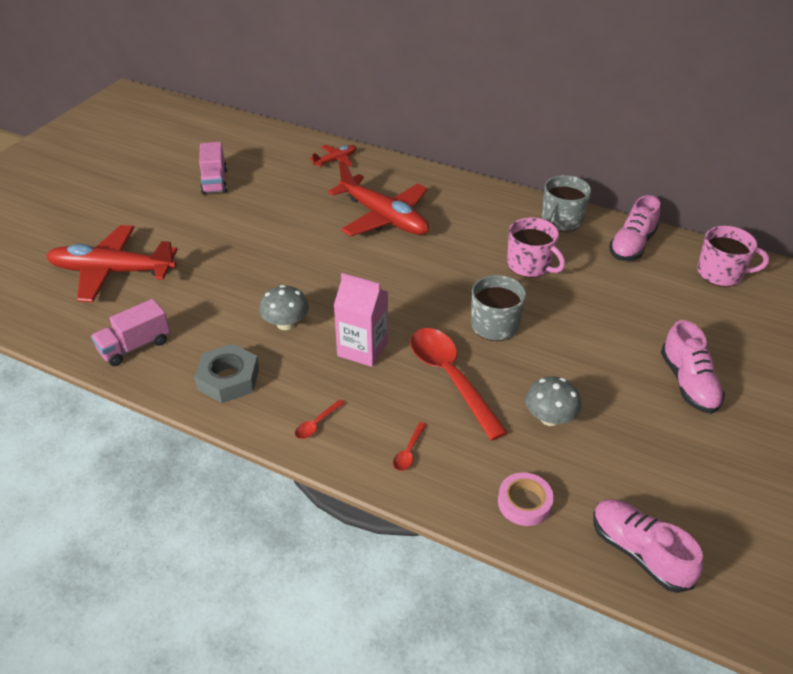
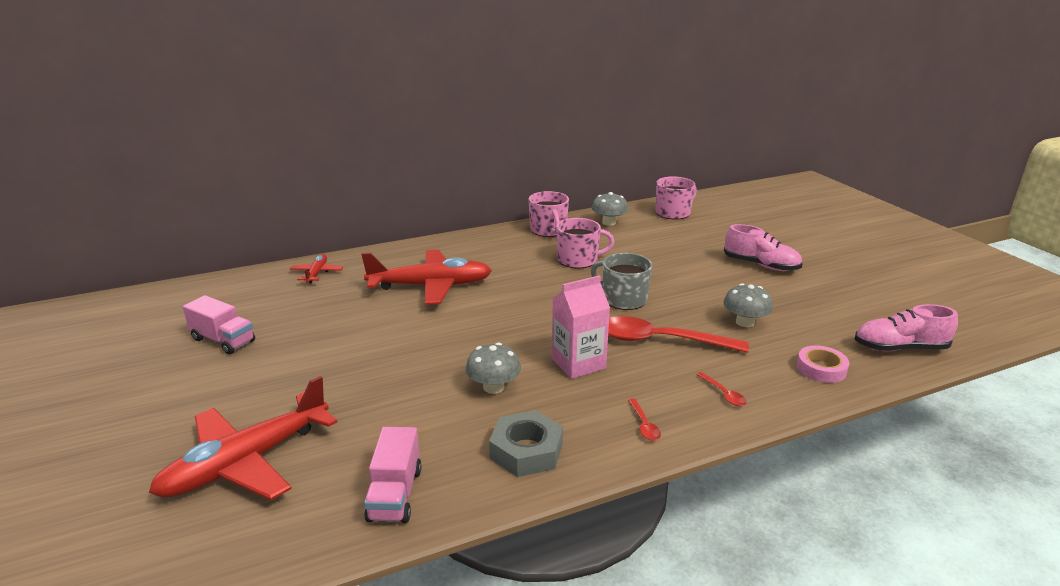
camera: 50 degrees left, 15 degrees down
grey mug [542,175,591,232] -> pink mug [529,191,569,237]
pink shoe [609,195,660,261] -> grey mushroom [592,192,628,226]

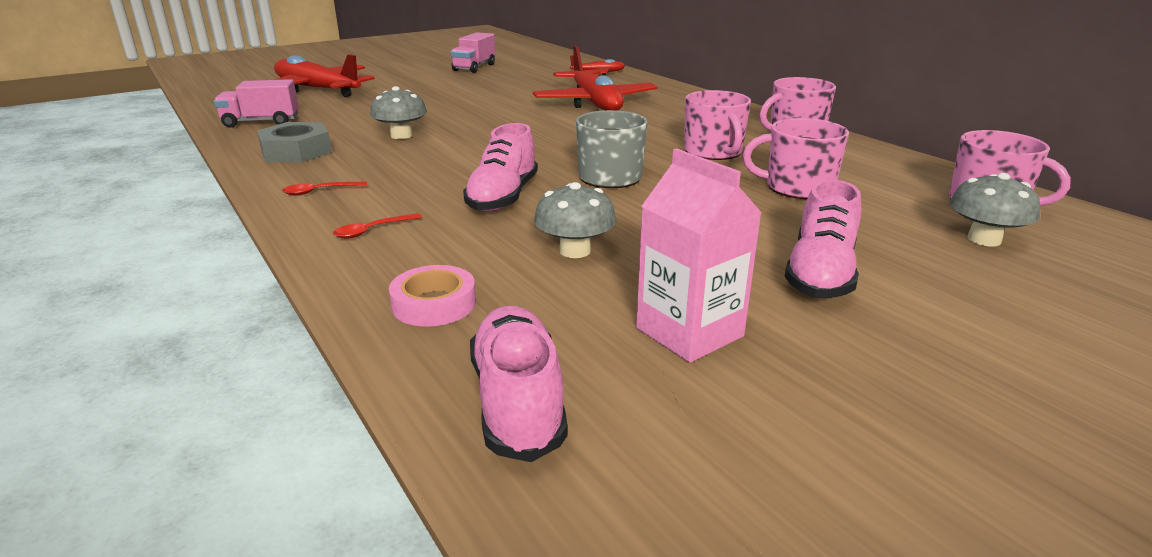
camera: 80 degrees right, 0 degrees up
pink carton [552,275,610,379] -> pink carton moved to [636,148,762,363]
grey mushroom [592,192,628,226] -> grey mushroom moved to [950,173,1040,246]
red spoon [608,316,749,353] -> pink shoe [463,123,538,212]
none -> pink mug [743,118,849,199]

